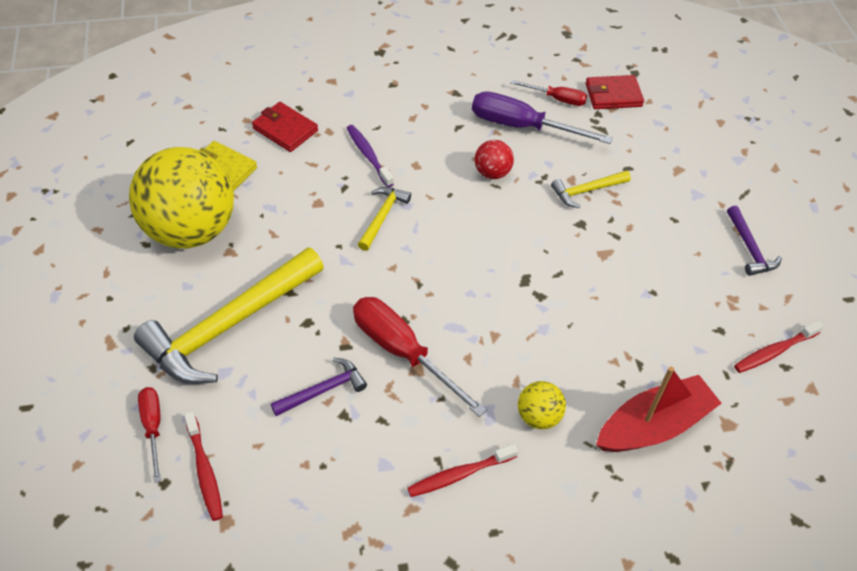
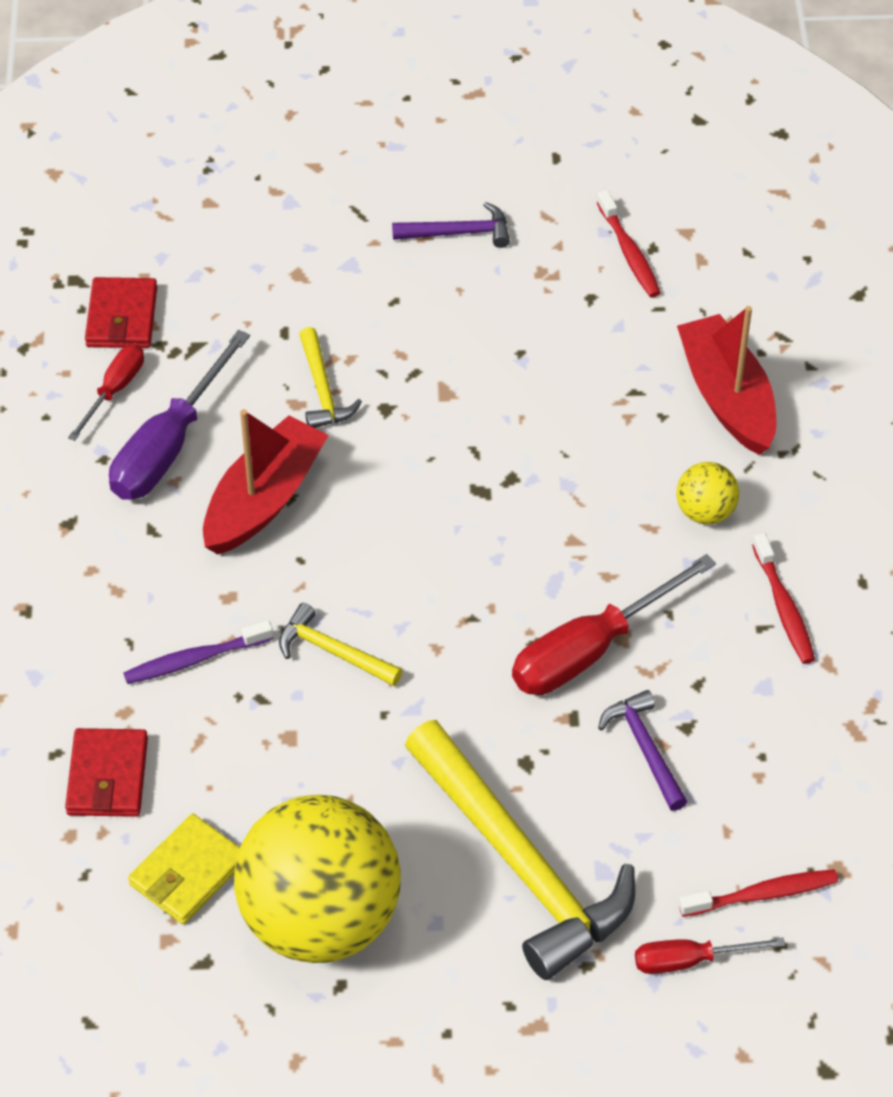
camera: 80 degrees left, 0 degrees up
red wallet [252,102,318,152] -> red wallet turned 45 degrees counterclockwise [65,728,148,817]
red ball [474,140,514,179] -> red boat [203,409,329,554]

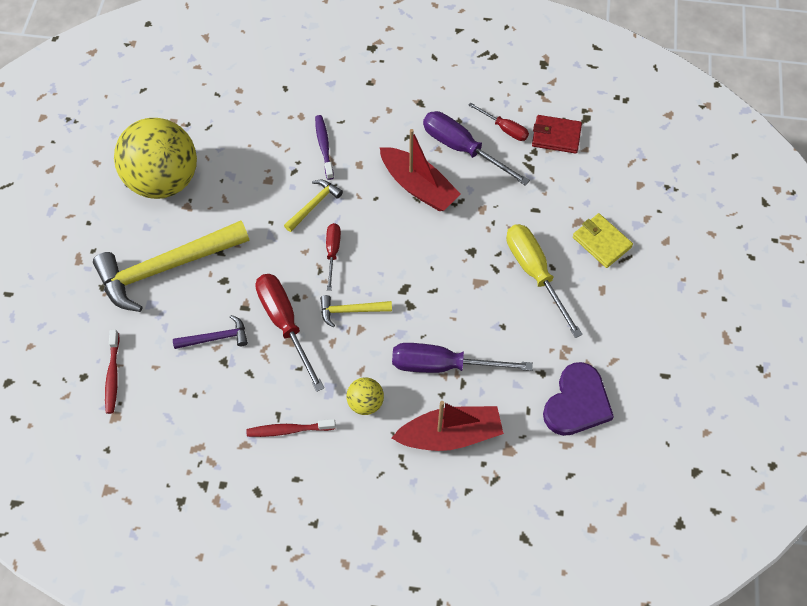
camera: 100 degrees right, 10 degrees up
red wallet [65,728,148,817] -> none
yellow wallet [128,814,240,924] -> yellow wallet moved to [573,213,633,268]
yellow hammer [299,327,362,428] -> yellow hammer moved to [320,295,392,327]
purple hammer [392,202,510,248] -> none
red toothbrush [597,190,661,297] -> purple heart [543,362,614,436]
red screwdriver [635,937,785,974] -> red screwdriver moved to [326,223,341,291]
none -> purple screwdriver [392,343,533,373]
none -> yellow screwdriver [506,224,583,338]

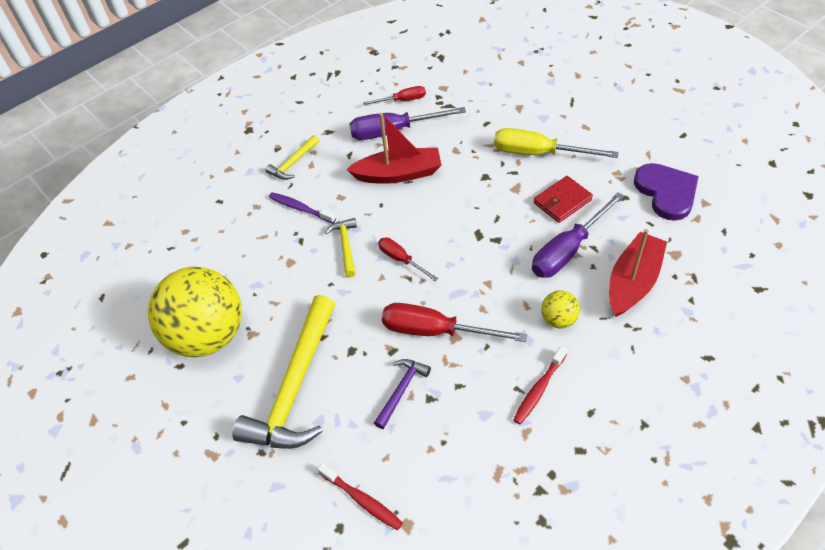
camera: 45 degrees left, 10 degrees down
yellow hammer [320,295,392,327] -> yellow hammer moved to [265,135,320,180]
red wallet [532,115,582,154] -> red wallet moved to [534,176,593,223]
yellow wallet [573,213,633,268] -> none

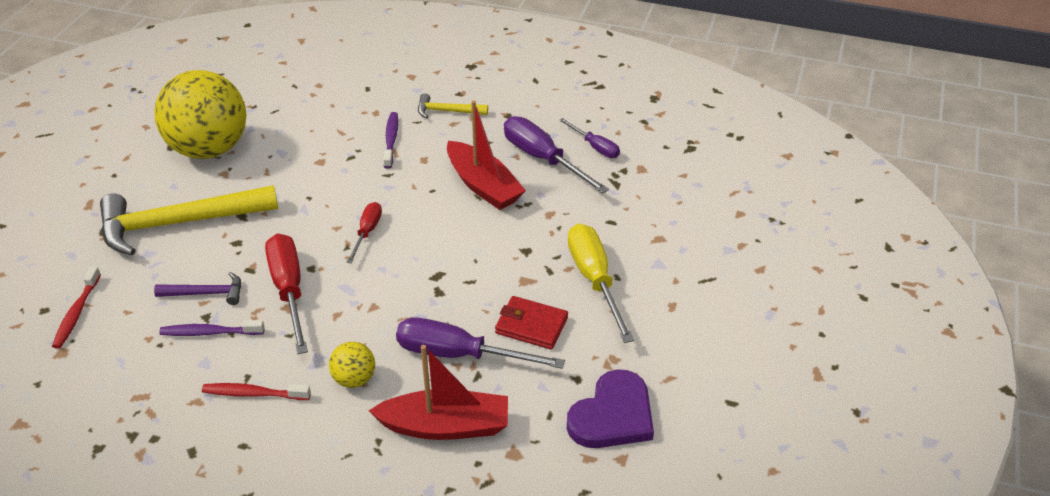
camera: 55 degrees right, 10 degrees down
yellow hammer [325,218,357,277] -> none
red screwdriver [363,86,426,105] -> purple screwdriver [559,118,620,158]
none -> purple toothbrush [159,320,265,336]

